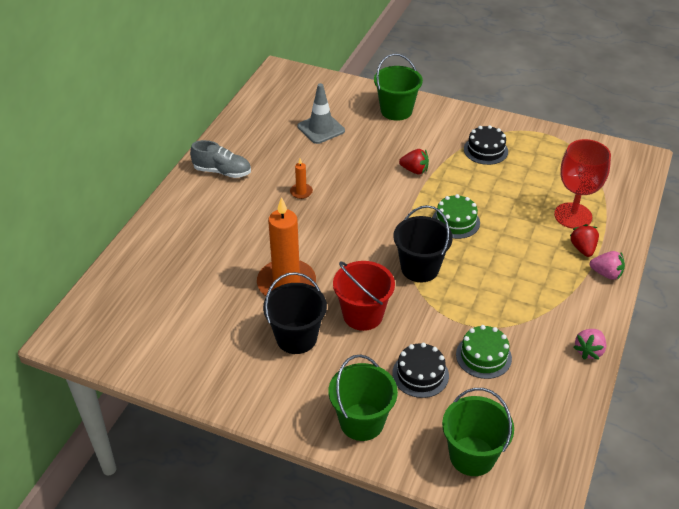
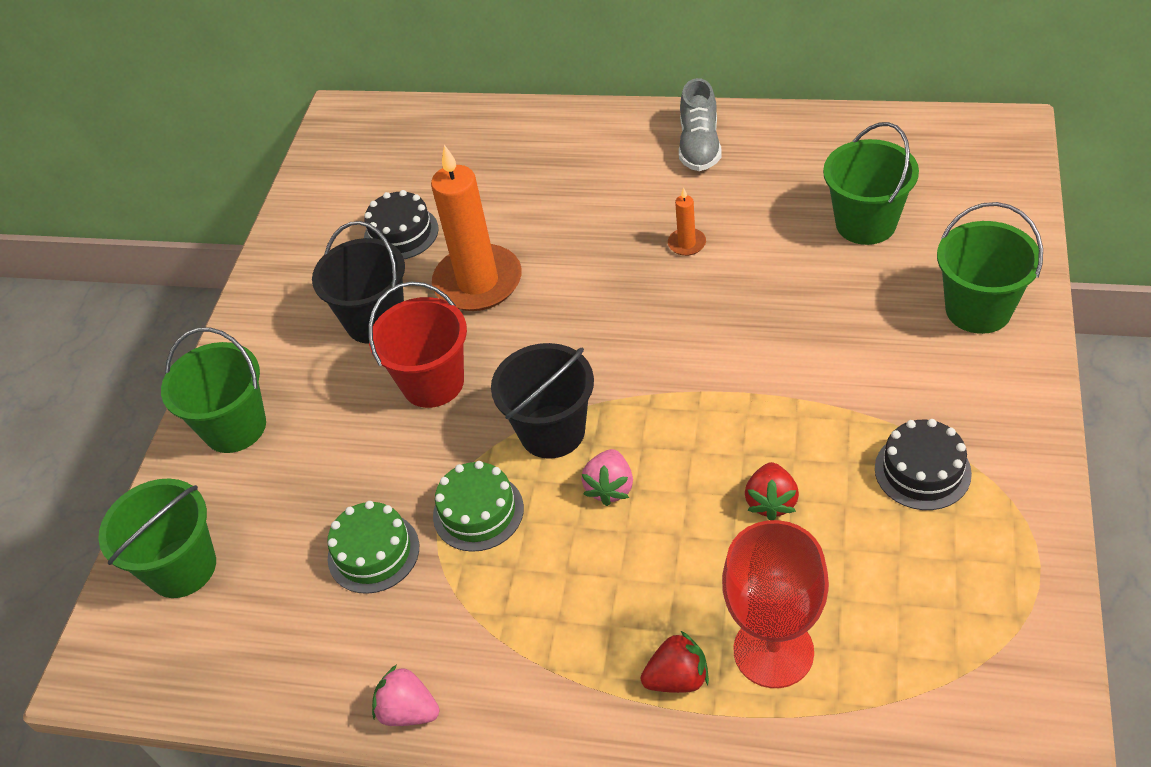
camera: 85 degrees right, 5 degrees up
grey traffic cone [297,83,345,144] -> green bucket [823,122,919,245]
black cake [392,343,449,398] -> black cake moved to [364,190,439,259]
red strawberry [399,149,429,174] -> red strawberry moved to [745,462,799,520]
green cake [432,194,480,239] -> green cake moved to [433,461,524,552]
pink strawberry [590,251,625,280] -> pink strawberry moved to [581,449,633,506]

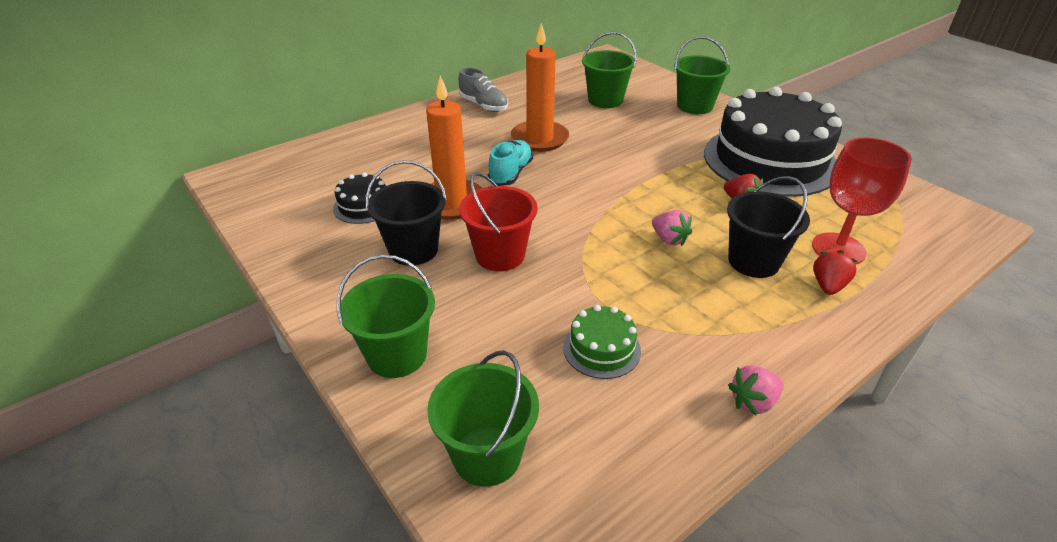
camera: 55 degrees left, 10 degrees down
green cake [433,461,524,552] -> none
black bucket [491,343,594,459] -> black bucket moved to [727,176,810,278]
orange candle [668,188,706,256] -> orange candle [511,23,569,152], size x2.36
black cake [875,419,972,510] -> black cake [704,87,842,197], size x2.42
none -> turquoise shoe [488,140,533,186]

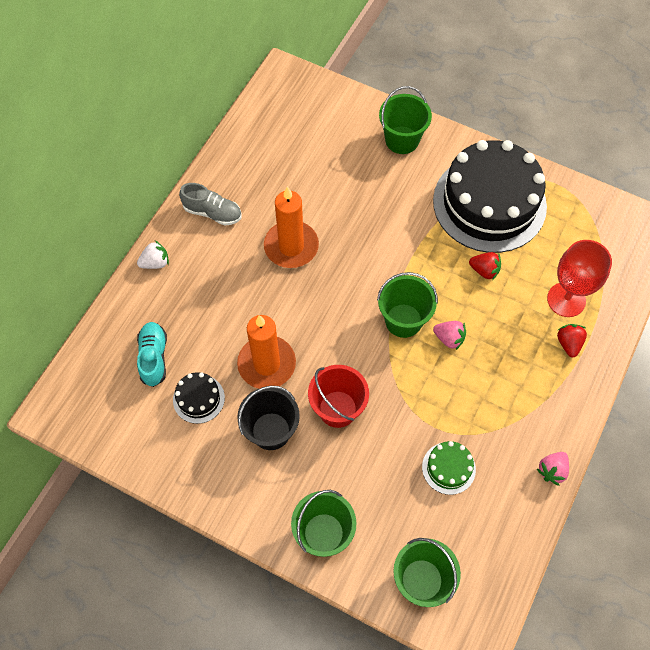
camera: 25 degrees left, 25 degrees up
turquoise shoe [488,140,533,186] -> turquoise shoe moved to [137,322,167,387]
green bucket [582,32,637,108] -> green bucket moved to [377,272,438,338]
black bucket [727,176,810,278] -> none
none -> white strawberry [137,241,169,269]

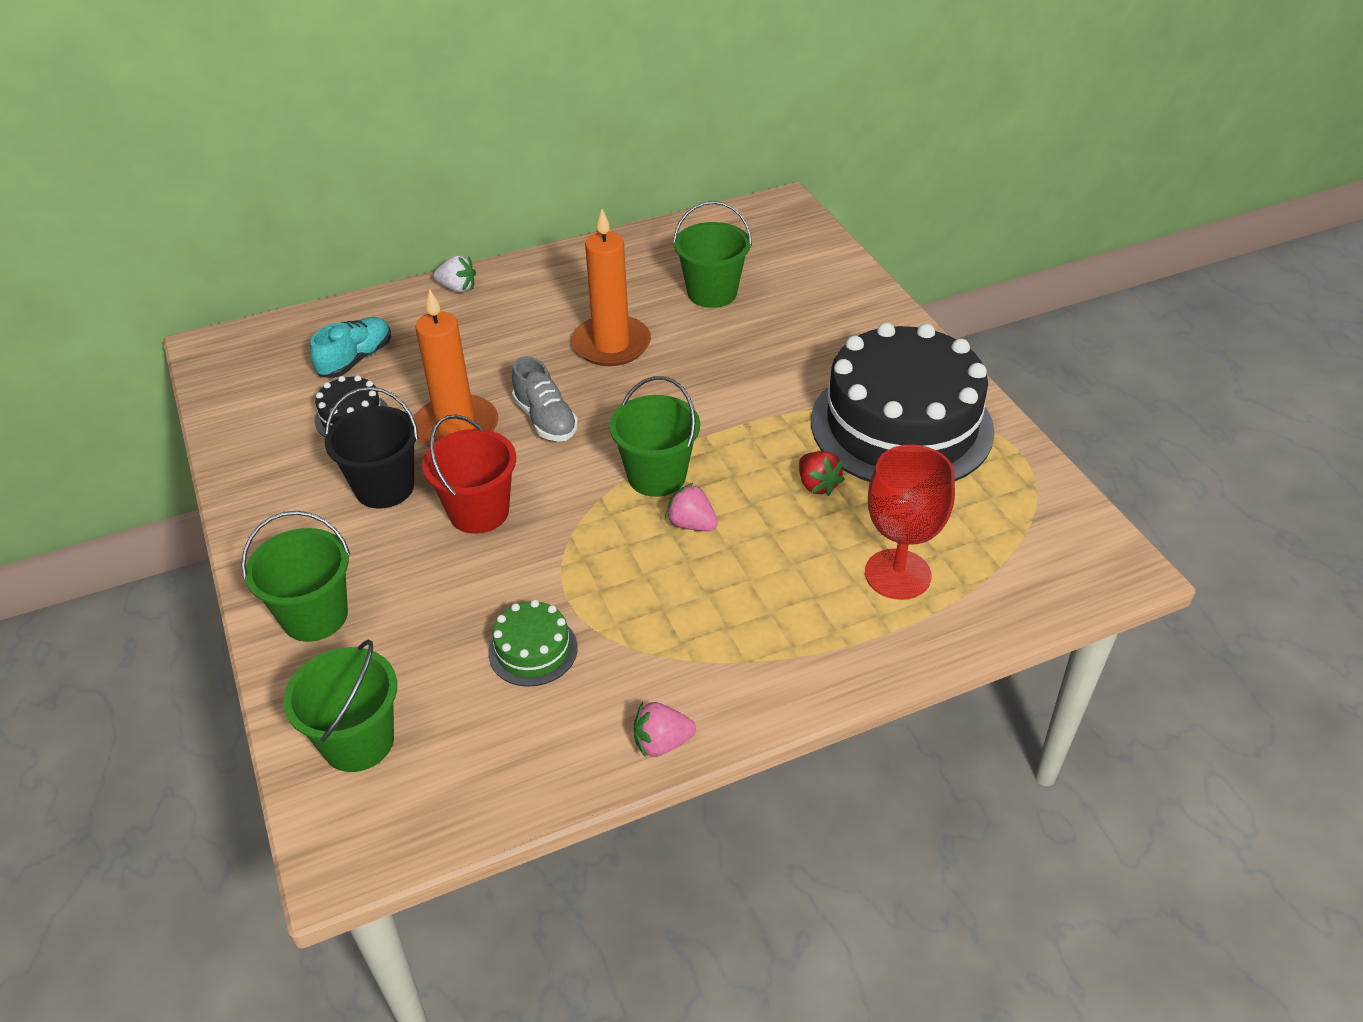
camera: 40 degrees right, 20 degrees down
grey shoe [179,183,242,225] -> grey shoe moved to [512,356,578,441]
green bucket [379,86,432,154] -> green bucket moved to [673,201,752,308]
pink strawberry [433,321,466,350] -> pink strawberry turned 150 degrees clockwise [665,483,718,531]
red strawberry [557,324,587,357] -> none

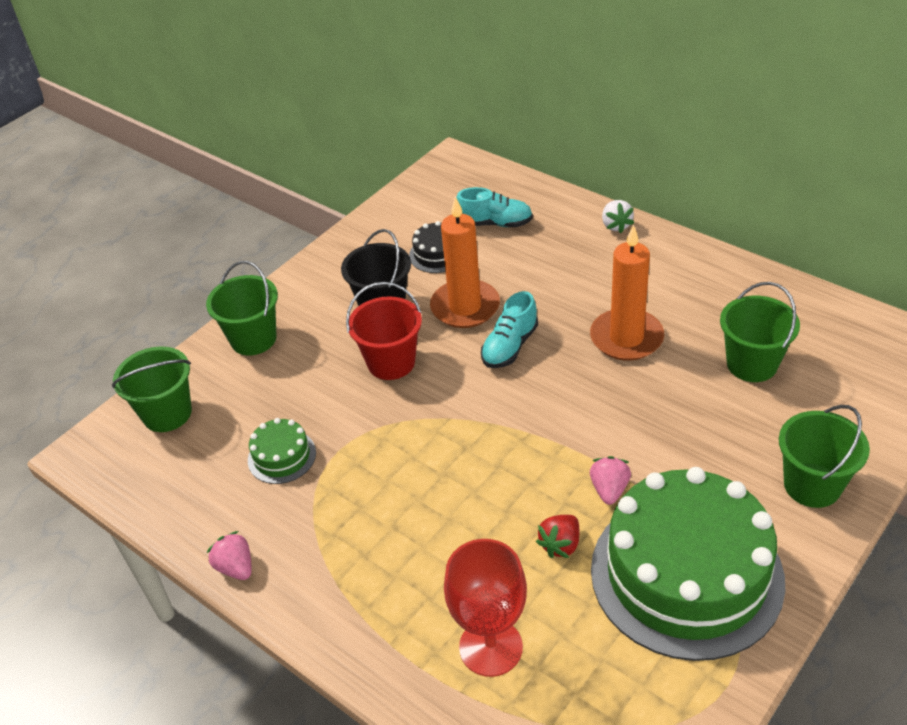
camera: 65 degrees right, 0 degrees up
grey shoe [512,356,578,441] -> turquoise shoe [481,291,538,368]
green bucket [609,376,700,497] -> green bucket moved to [779,405,870,508]
pink strawberry [665,483,718,531] -> pink strawberry moved to [590,456,631,505]
black cake [811,322,995,482] -> green cake [591,467,785,661]

